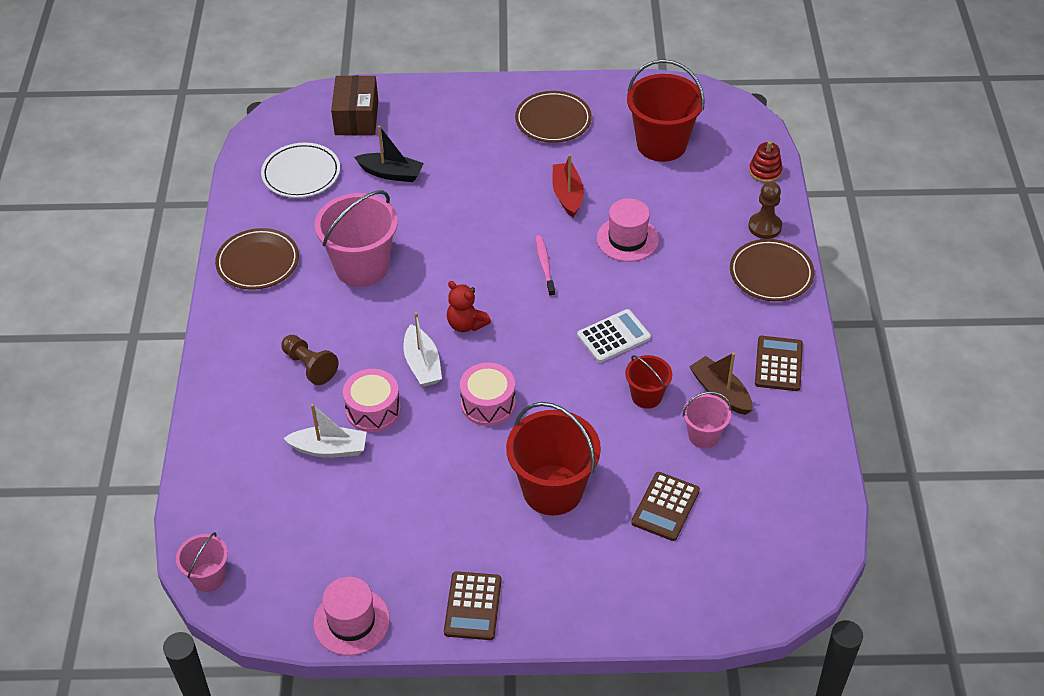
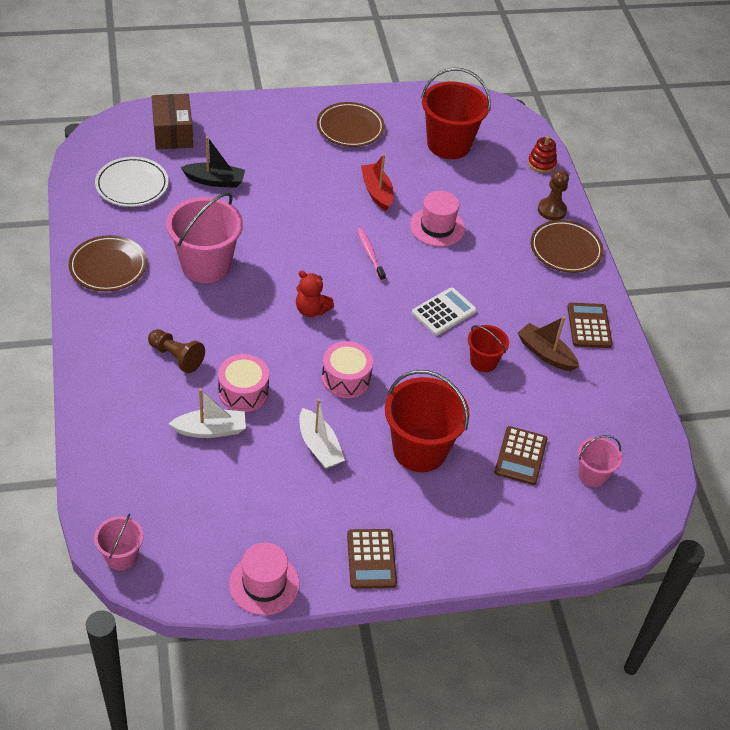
camera: 15 degrees left, 0 degrees up
white boat [404,312,442,387] -> white boat moved to [299,399,345,469]
pink bucket [683,392,732,448] -> pink bucket moved to [578,435,622,487]

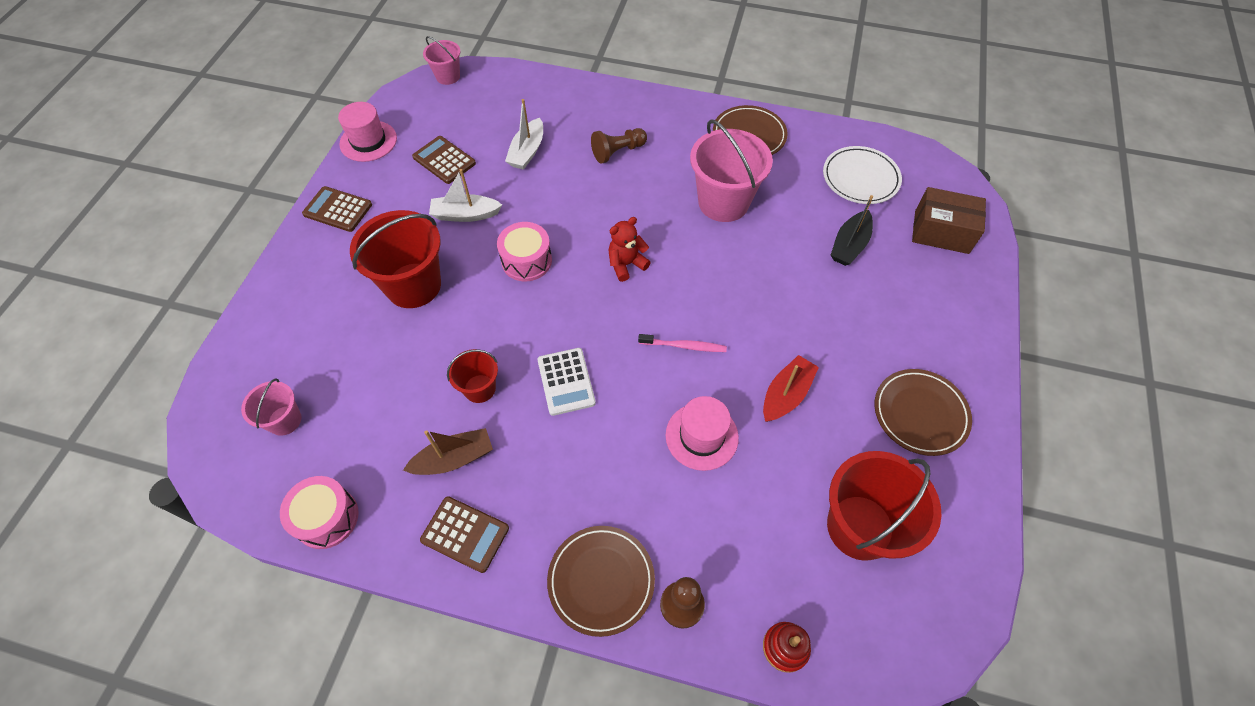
camera: 120 degrees right, 10 degrees up
pink drum [218,354,269,412] -> pink drum moved to [280,476,359,549]
red boat [361,154,394,211] -> red boat turned 60 degrees counterclockwise [763,355,819,422]
brown calculator [494,426,547,485] -> brown calculator moved to [412,136,476,184]

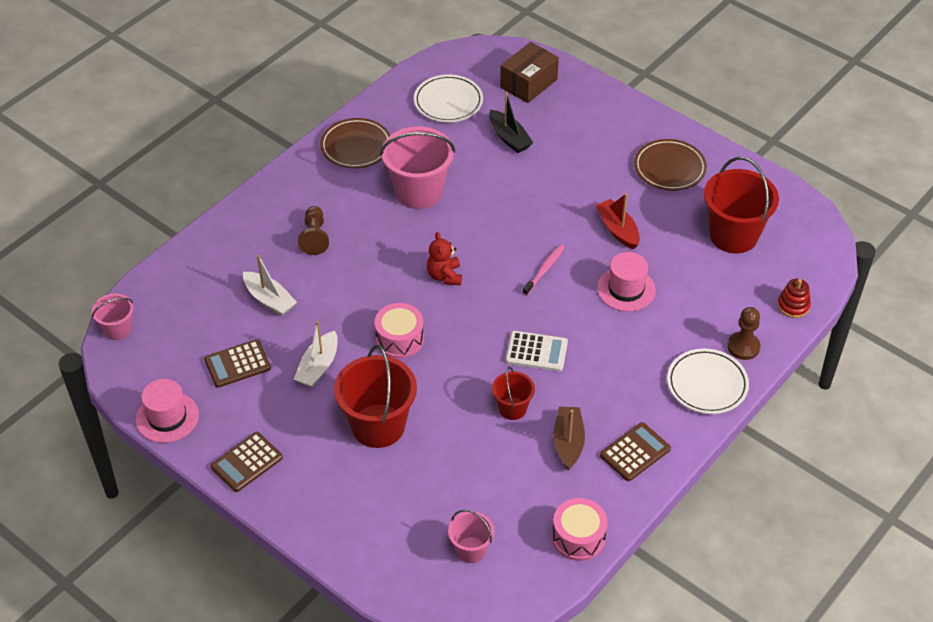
camera: 65 degrees left, 10 degrees down
brown plate [547,526,655,637] -> white plate [667,349,749,414]

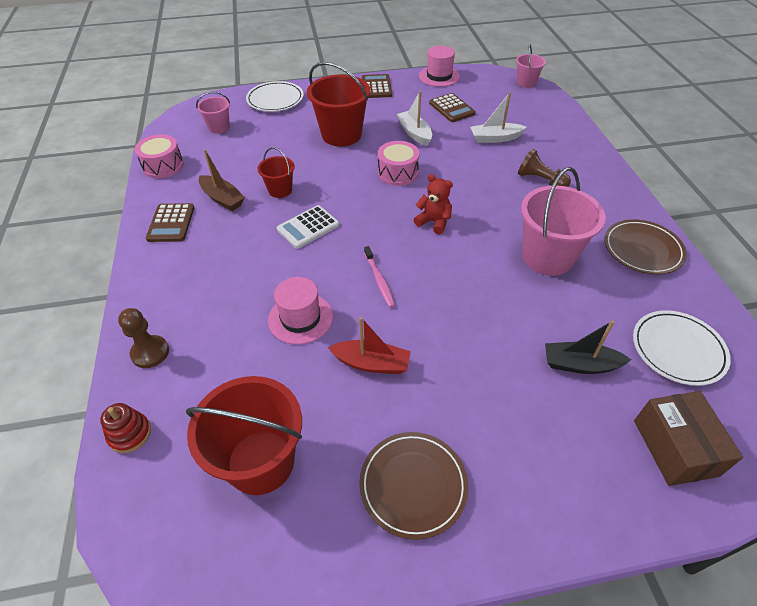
camera: 130 degrees right, 0 degrees up
brown calculator [204,339,271,388] -> brown calculator turned 135 degrees clockwise [429,93,476,122]
white plate [667,349,749,414] -> white plate moved to [246,81,304,112]

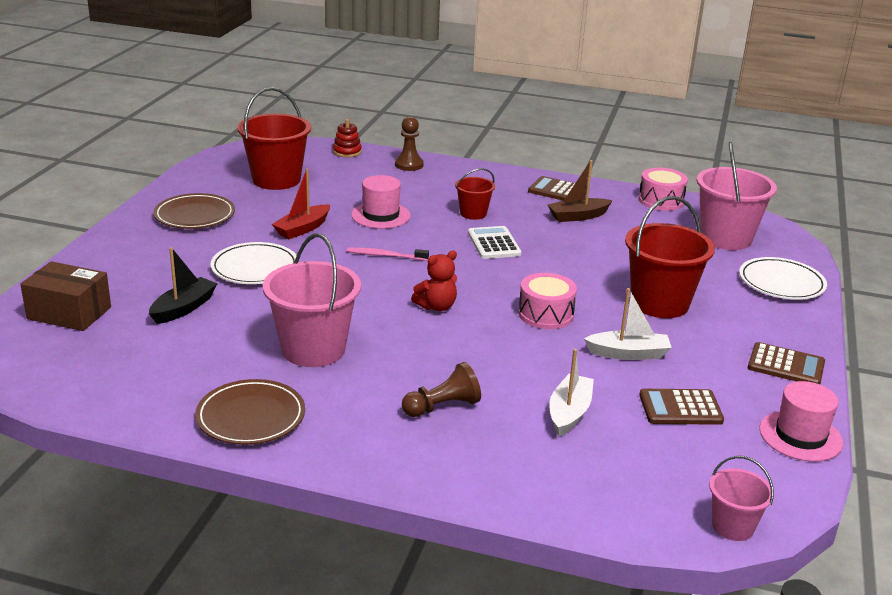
camera: 115 degrees right, 20 degrees down
pink bucket [196,92,230,134] -> pink bucket [696,142,777,250], size x1.88
red bucket [258,147,295,198] -> red bucket moved to [455,168,495,220]
white plate [633,310,731,386] -> white plate moved to [210,242,299,284]

